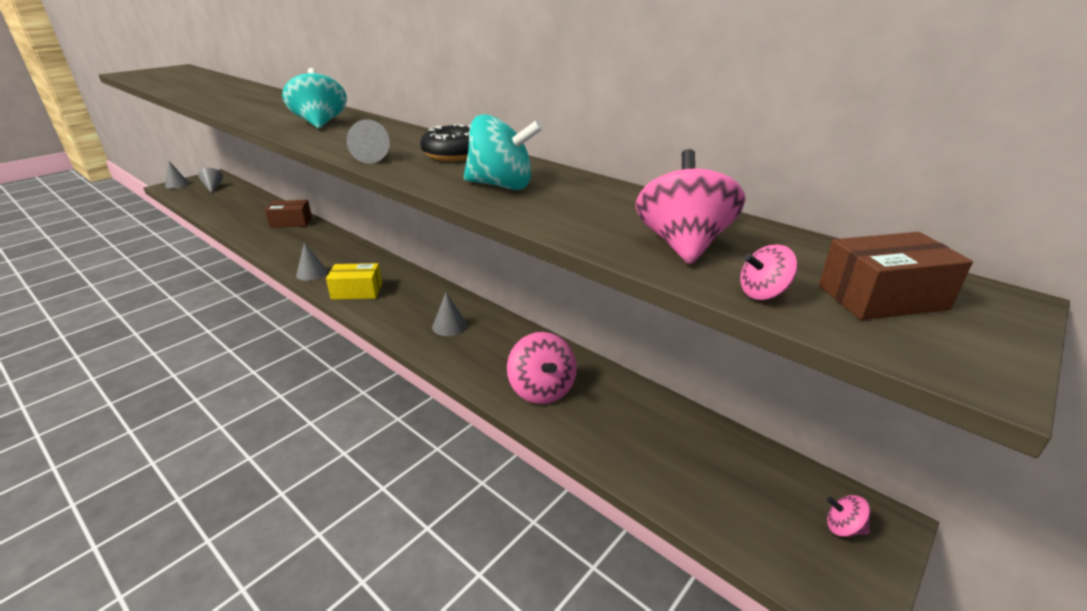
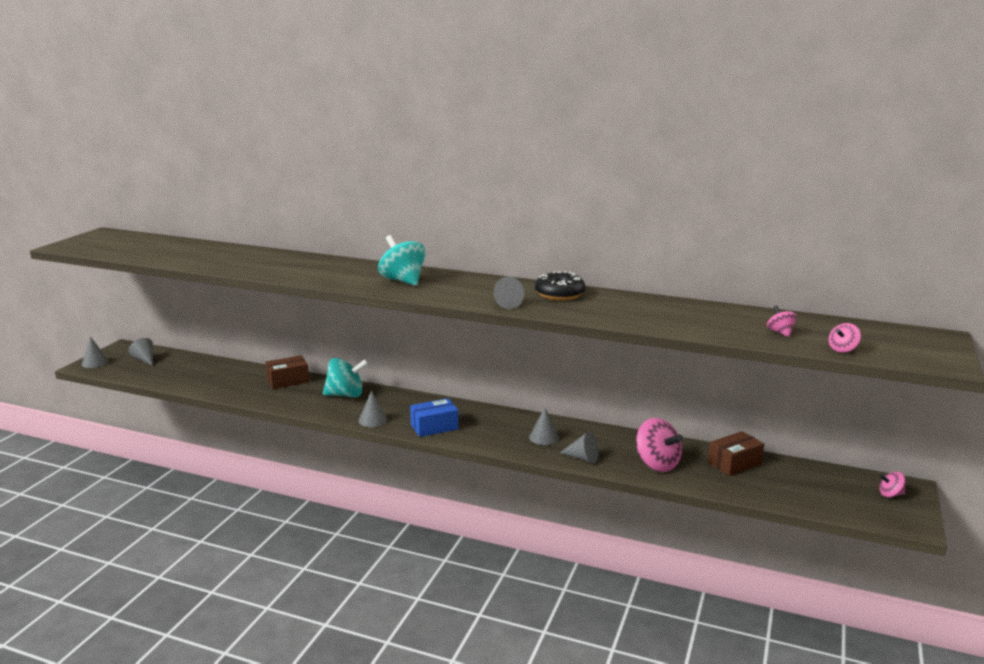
camera: 20 degrees left, 10 degrees down
yellow box [326,263,382,300] -> blue box [410,398,458,437]
turquoise spinning top [464,114,543,190] -> turquoise spinning top moved to [323,358,369,397]
pink spinning top [636,149,746,265] -> pink spinning top [767,305,797,337], size x0.50
brown box [819,232,973,320] -> brown box moved to [708,431,764,476]
none -> grey cone [560,432,599,463]

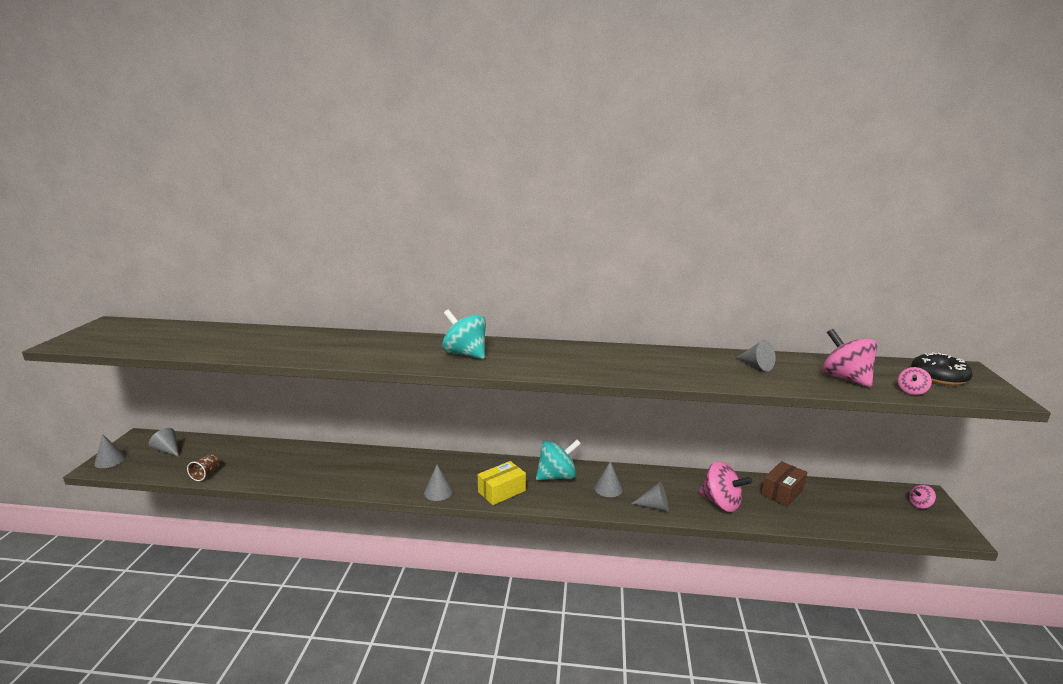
camera: 15 degrees left, 0 degrees up
brown box [265,355,309,389] -> none
turquoise spinning top [323,358,369,397] -> turquoise spinning top moved to [536,440,581,480]
blue box [410,398,458,437] -> yellow box [478,461,526,505]
grey cone [494,276,524,309] -> grey cone moved to [736,340,776,371]
black donut [535,271,585,301] -> black donut moved to [911,352,973,386]
pink spinning top [767,305,797,337] -> pink spinning top [822,329,877,387], size x2.01
none -> brown cup [187,454,219,481]

